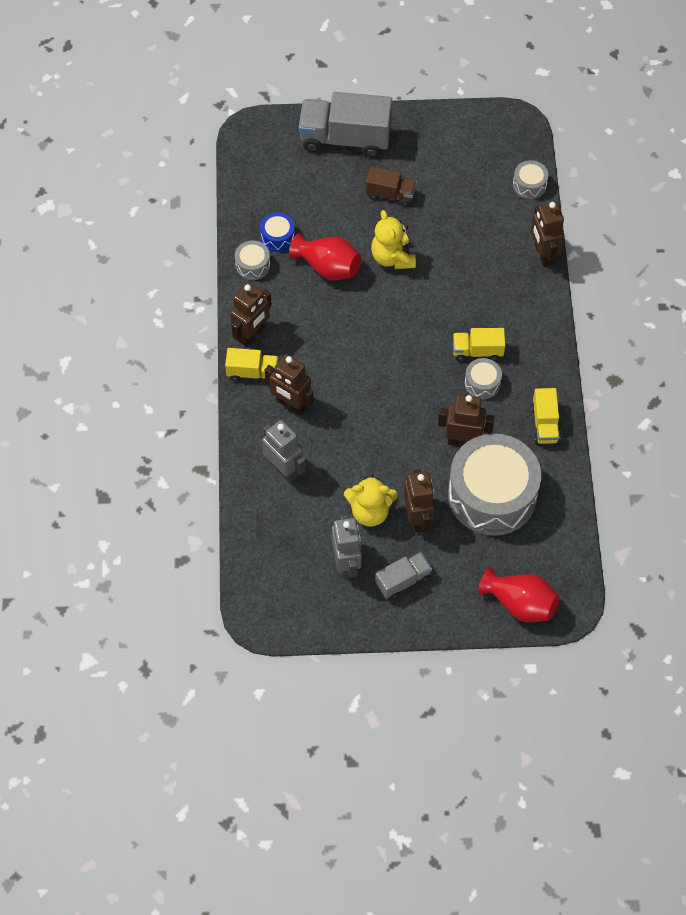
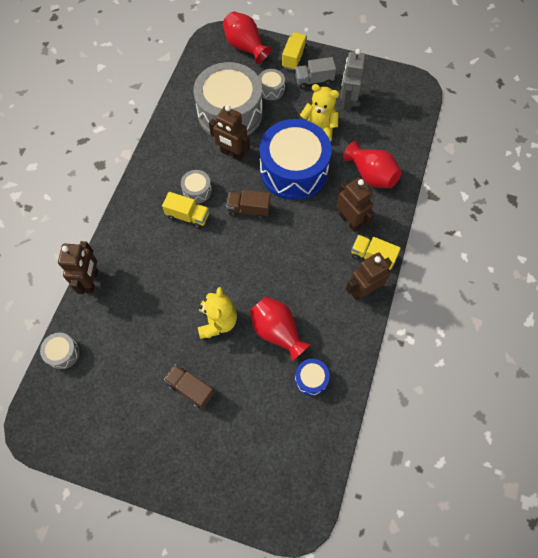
camera: 160 degrees left, 5 degrees up
grey drum [235,240,270,280] -> grey drum moved to [258,69,285,100]
grey robot [262,420,305,482] -> red vase [343,141,402,188]
grey truck [299,92,392,158] -> none
brown robot [404,469,435,533] -> none
yellow truck [531,388,560,444] -> yellow truck moved to [282,32,307,71]
none -> brown truck [226,190,270,220]
none -> blue drum [259,119,332,200]

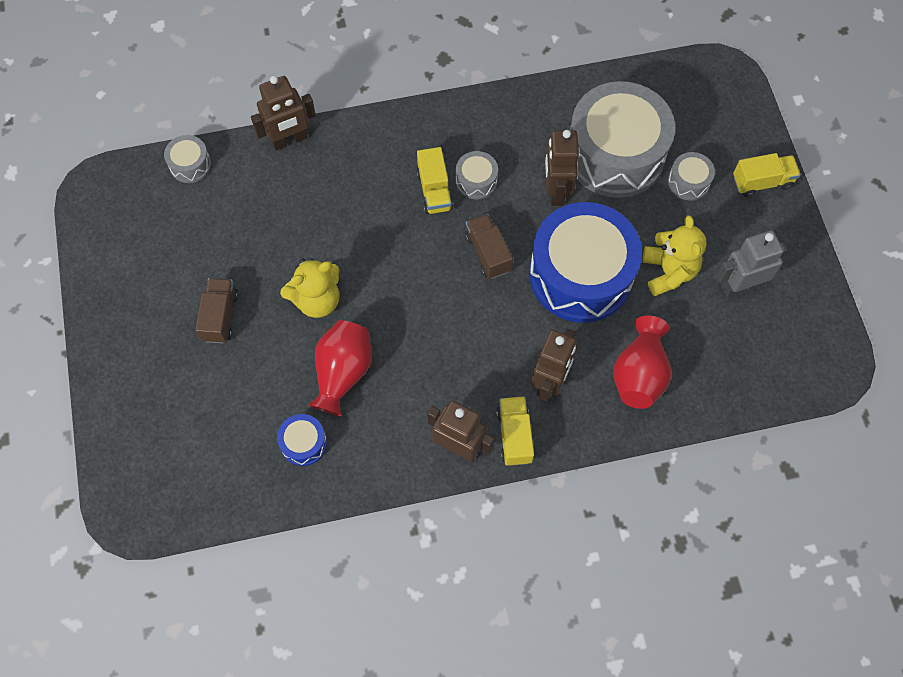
camera: 60 degrees right, 0 degrees up
red vase [223,11,271,64] -> none
grey truck [295,57,336,89] -> none

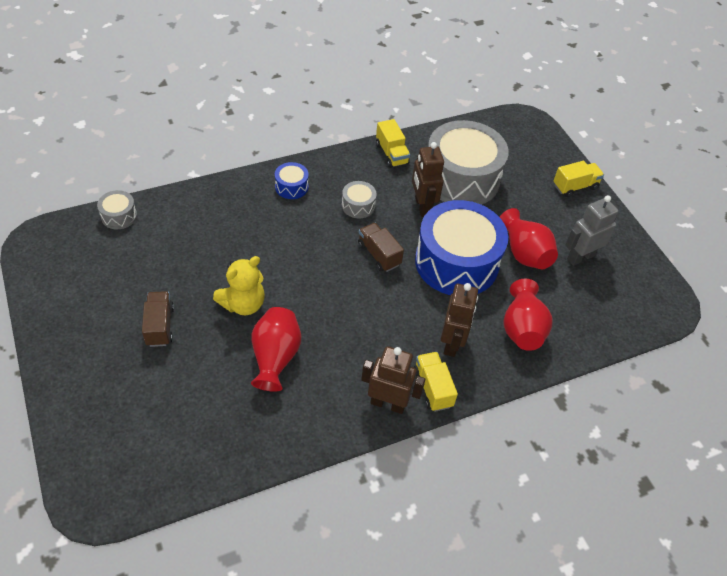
camera: 15 degrees left, 15 degrees down
brown robot [251,76,316,151] -> none
blue drum [277,414,327,466] -> blue drum moved to [275,162,309,199]
yellow truck [417,147,453,214] -> yellow truck moved to [376,119,410,168]
yellow teddy bear [642,215,707,296] -> red vase [500,208,558,269]
grey drum [668,152,715,201] -> none

